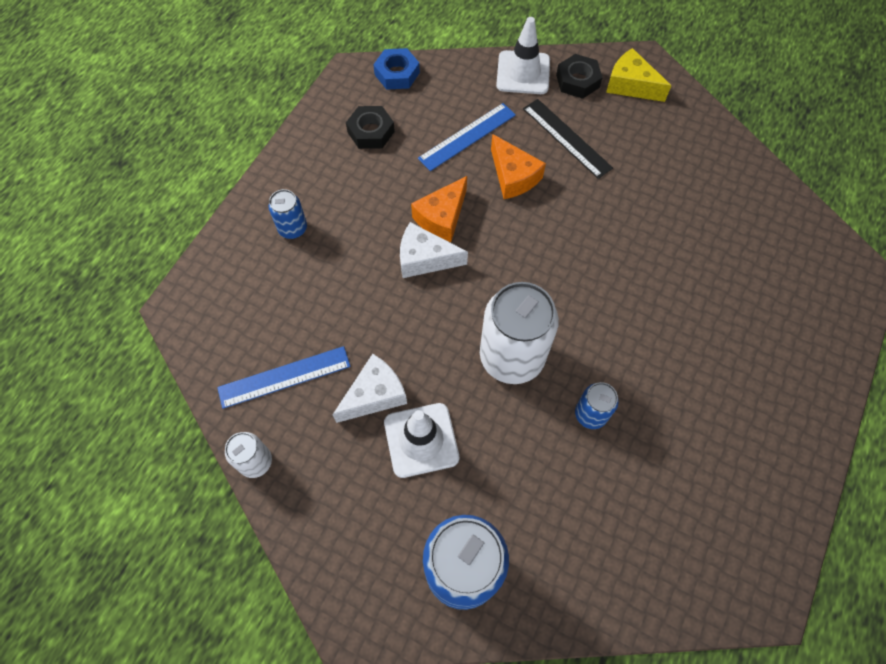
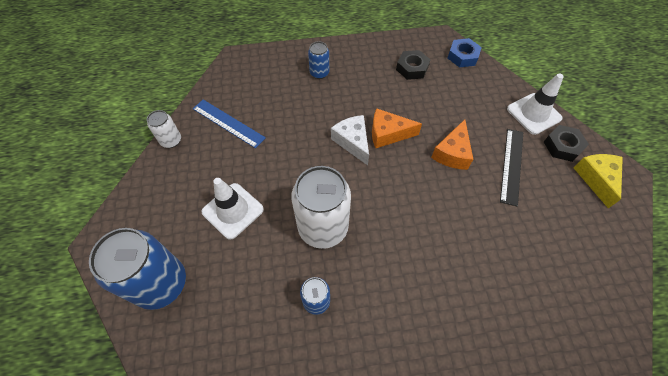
camera: 55 degrees right, 5 degrees down
white cheese [333,354,407,423] -> none
blue ruler [418,103,516,171] -> none

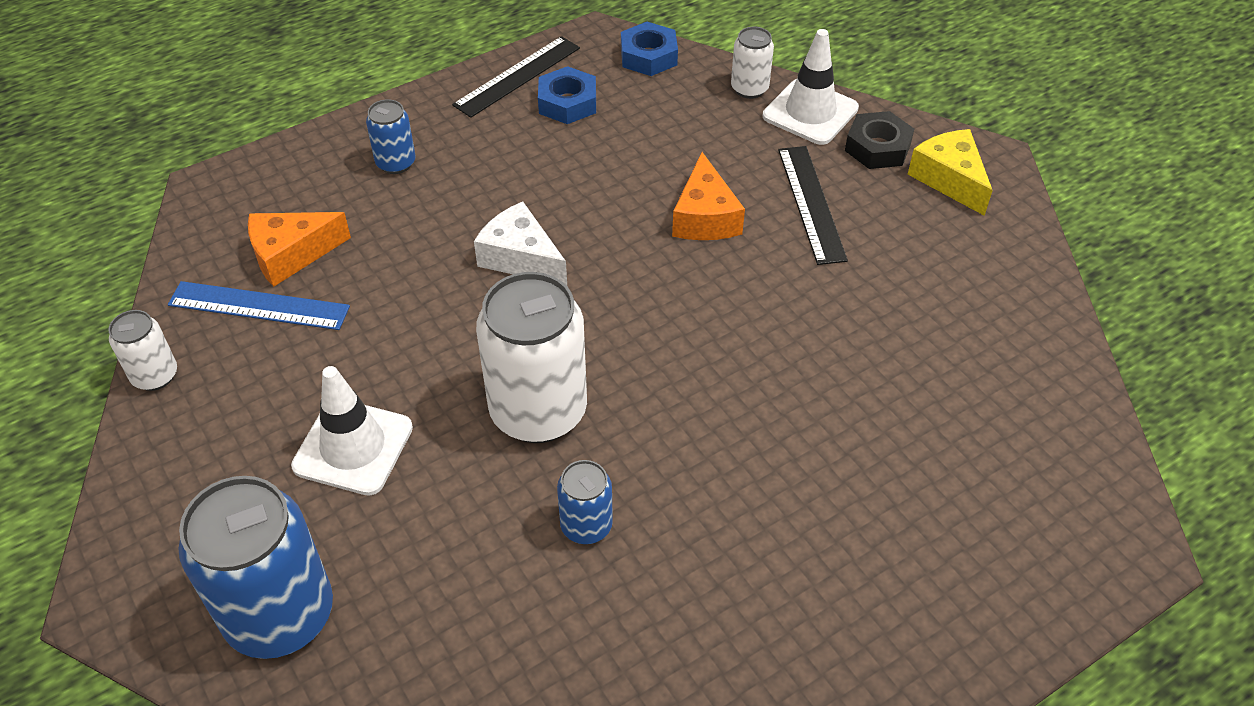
camera: 25 degrees left, 10 degrees down
orange cheese [372,108,422,148] -> orange cheese moved to [248,212,351,287]
black nut [396,50,431,80] -> blue nut [538,66,596,124]
none -> black ruler [452,36,580,118]
none -> white can [731,27,774,99]

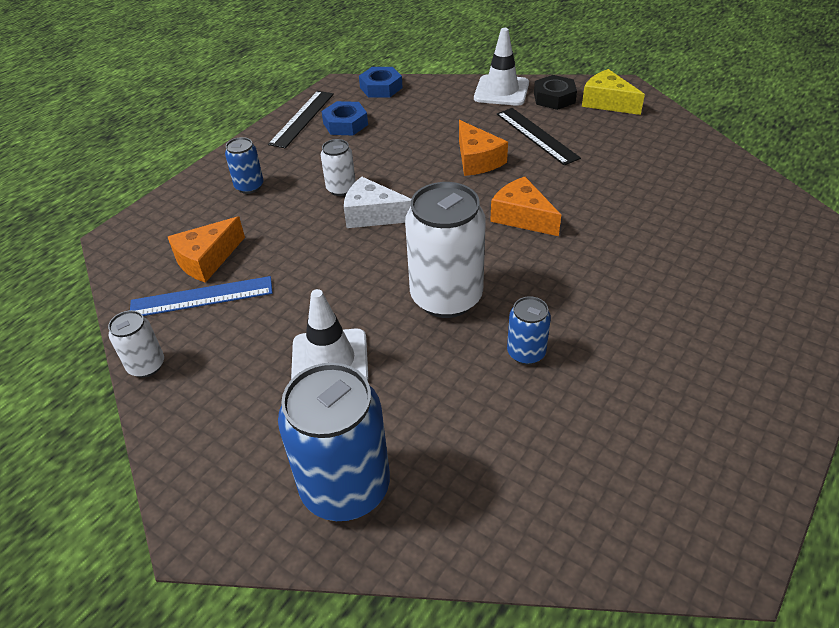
camera: 20 degrees left, 5 degrees down
white can [731,27,774,99] -> white can moved to [321,139,356,196]
none -> orange cheese [490,177,561,236]

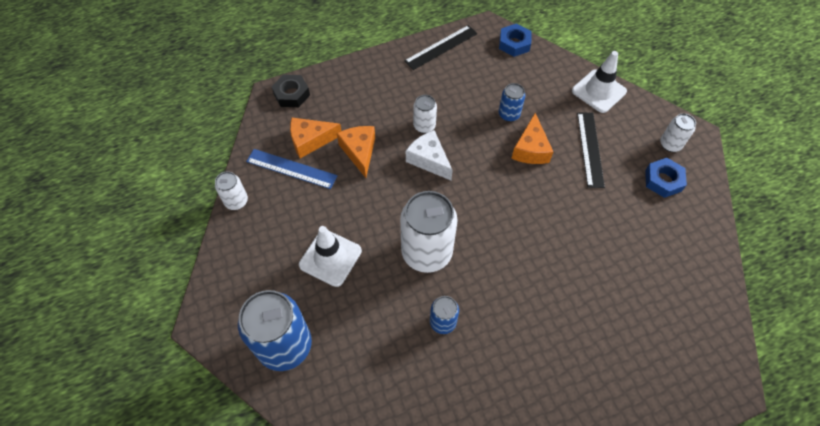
camera: 30 degrees right, 15 degrees up
blue can [225,137,264,194] -> blue can moved to [499,83,525,122]
blue nut [321,101,368,135] -> blue nut moved to [645,158,687,198]
orange cheese [490,177,561,236] -> orange cheese moved to [337,126,375,178]
black nut [534,75,577,110] -> black nut moved to [271,75,310,107]
yellow cheese [582,69,645,115] -> white can [660,113,696,152]

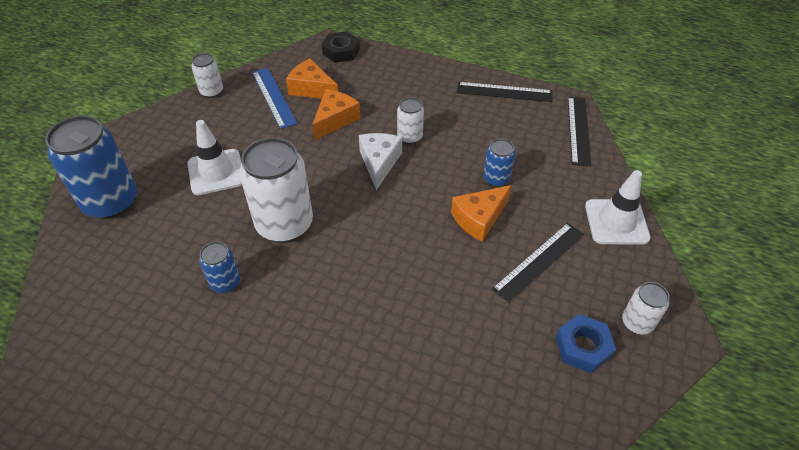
camera: 45 degrees right, 10 degrees down
blue nut [499,23,532,57] -> black ruler [568,97,591,167]

